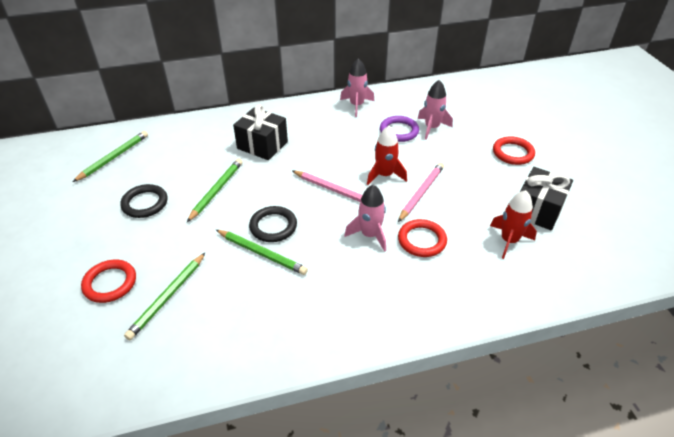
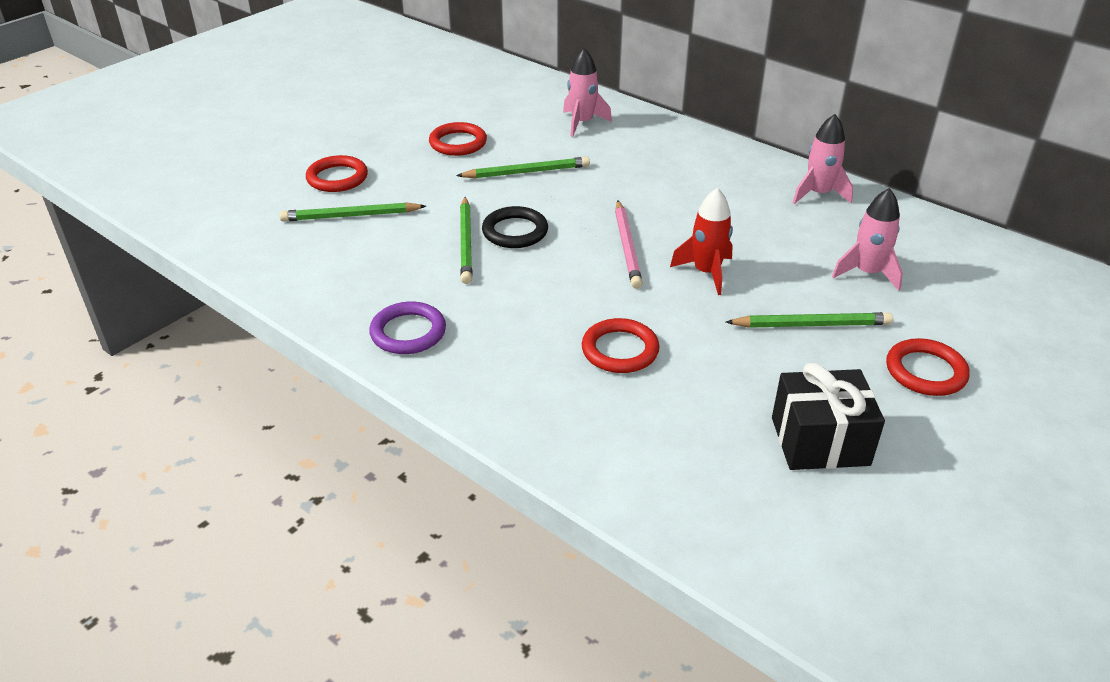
camera: 55 degrees right, 5 degrees down
green pencil [73,131,148,182] -> green pencil moved to [726,312,893,328]
black ring [120,184,168,218] -> red ring [429,122,487,156]
black gift [233,105,288,160] -> none
pink rocket [344,185,386,252] -> pink rocket moved to [563,48,612,137]
purple ring [380,116,419,142] -> purple ring moved to [369,301,446,354]
pink pencil [398,162,444,222] -> none
red rocket [490,190,537,259] -> none

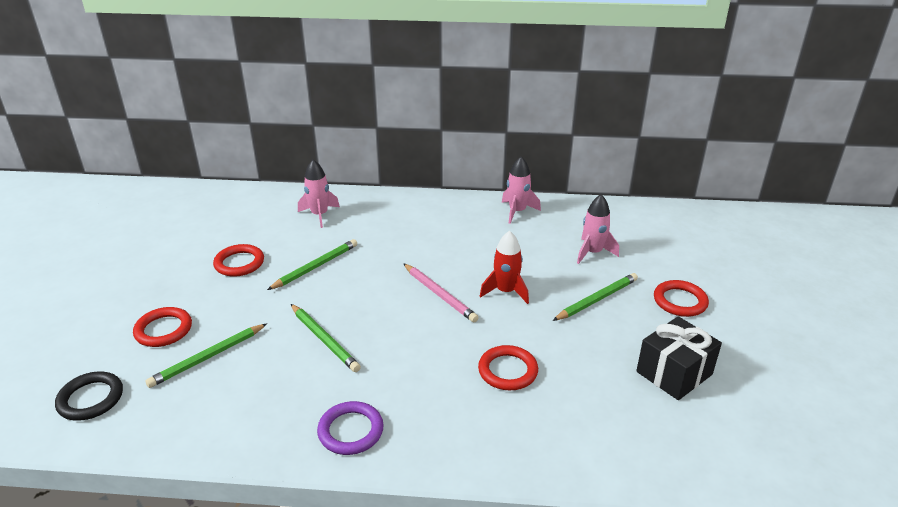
camera: 35 degrees left, 5 degrees down
black ring [482,206,548,248] -> black ring moved to [55,372,123,421]

